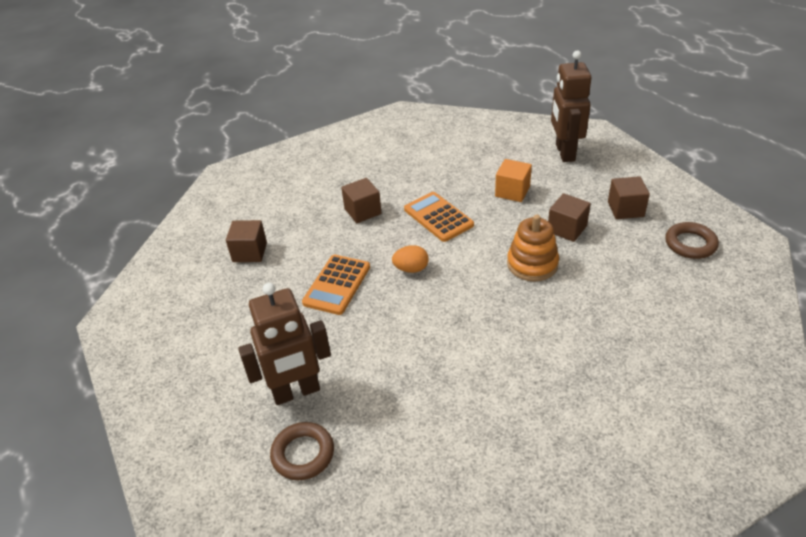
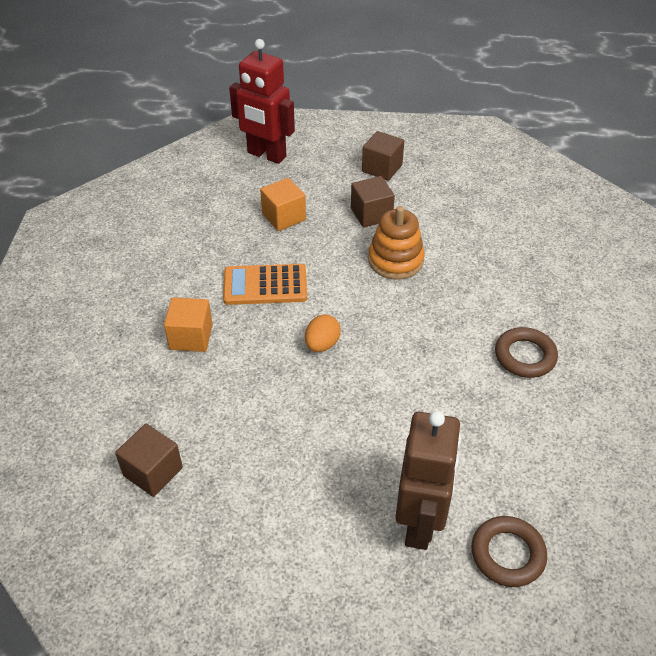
camera: 60 degrees left, 5 degrees up
orange calculator [302,255,370,315] -> none
brown cube [341,178,382,223] -> orange cube [164,297,213,352]
brown robot [551,51,592,162] -> red robot [229,39,295,164]
brown ring [665,222,719,259] -> brown ring moved to [495,327,558,378]

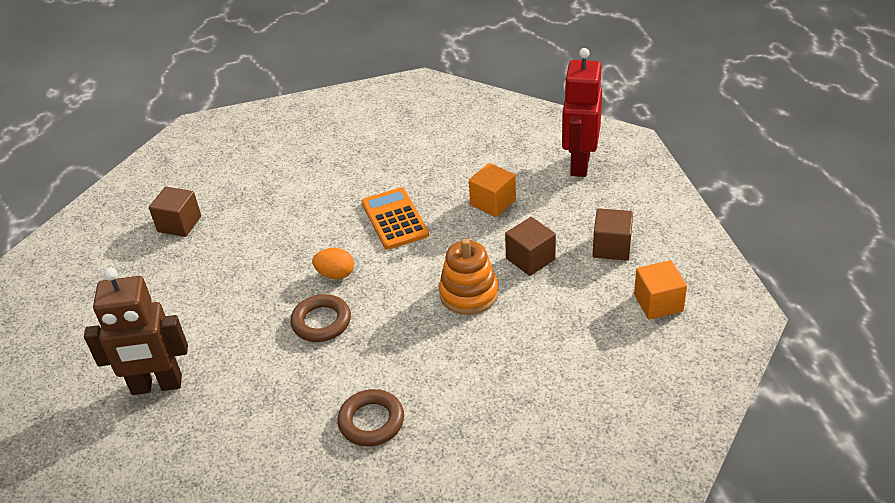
camera: 75 degrees right, 5 degrees down
orange cube [164,297,213,352] -> orange cube moved to [634,260,687,320]
brown ring [471,516,547,587] -> brown ring moved to [290,294,351,342]

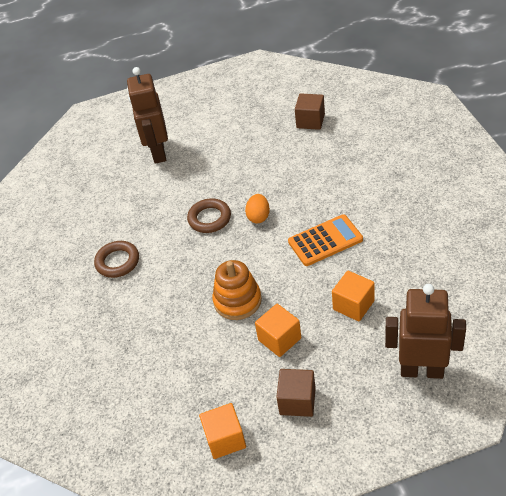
camera: 90 degrees right, 5 degrees up
brown cube [505,217,556,276] -> orange cube [255,304,301,357]
red robot [562,48,602,177] -> brown robot [385,284,466,379]

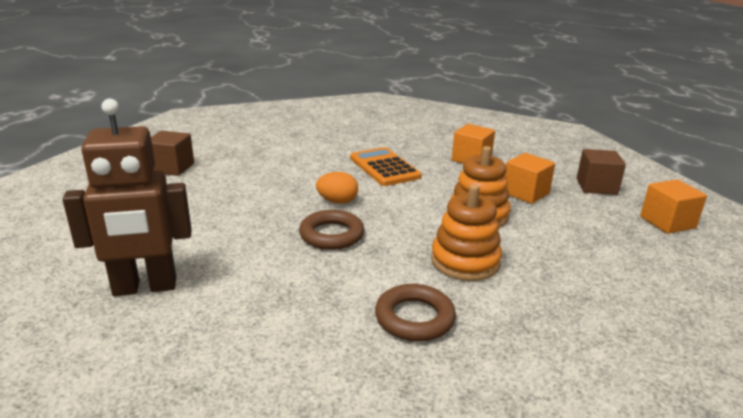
camera: 100 degrees left, 20 degrees down
brown robot [385,284,466,379] -> none
none -> orange stacking toy [431,184,502,281]

